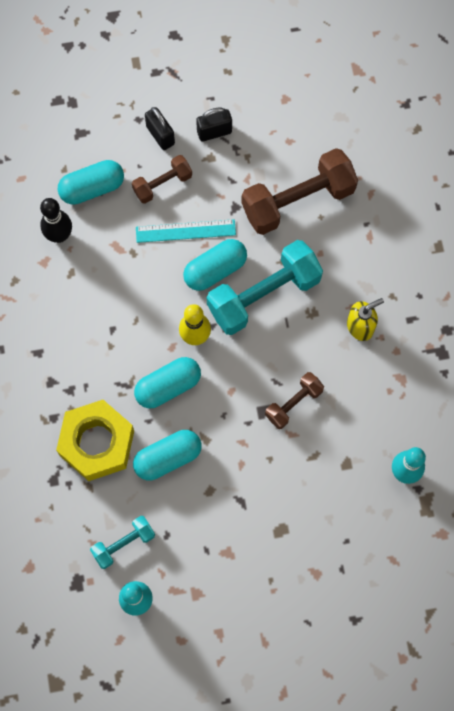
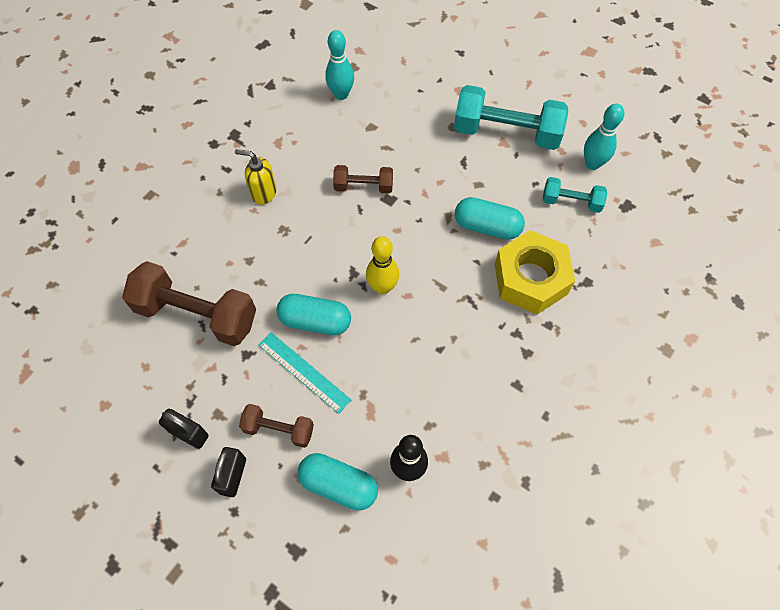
camera: 135 degrees left, 10 degrees down
turquoise capsule [134,357,201,408] -> none
turquoise dumbbell [207,240,323,335] -> turquoise dumbbell moved to [454,85,568,150]

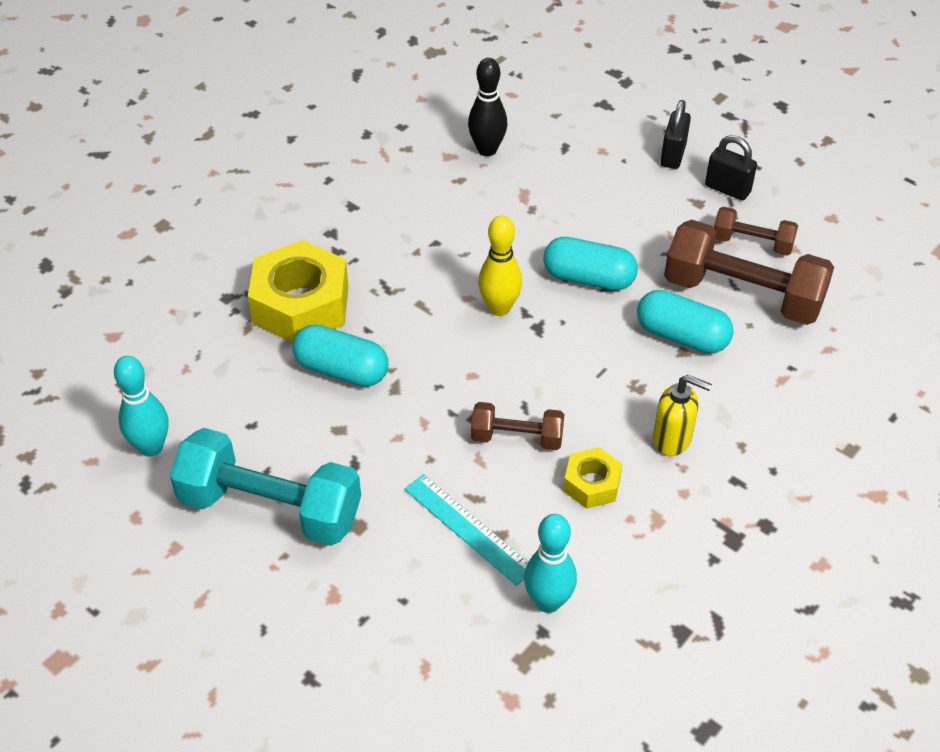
camera: 175 degrees left, 15 degrees down
brown dumbbell [239,404,314,448] -> brown dumbbell moved to [714,207,798,256]
turquoise ruler [258,332,351,414] -> turquoise ruler moved to [405,474,528,586]
turquoise capsule [298,453,378,510] -> turquoise capsule moved to [637,290,734,353]
turquoise dumbbell [543,177,607,213] -> none
none -> yellow nut [563,447,622,509]

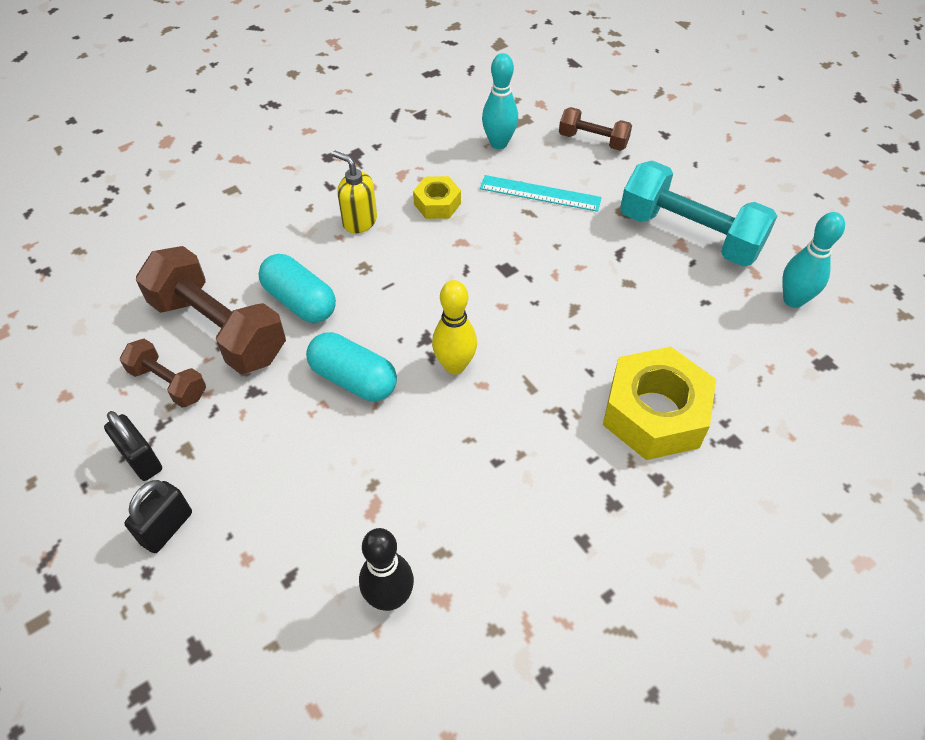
camera: 165 degrees left, 5 degrees up
turquoise capsule [292,325,388,387] -> none
turquoise ruler [405,474,528,586] -> turquoise ruler turned 45 degrees counterclockwise [480,175,602,212]
brown dumbbell [471,402,564,450] -> brown dumbbell moved to [559,107,632,151]

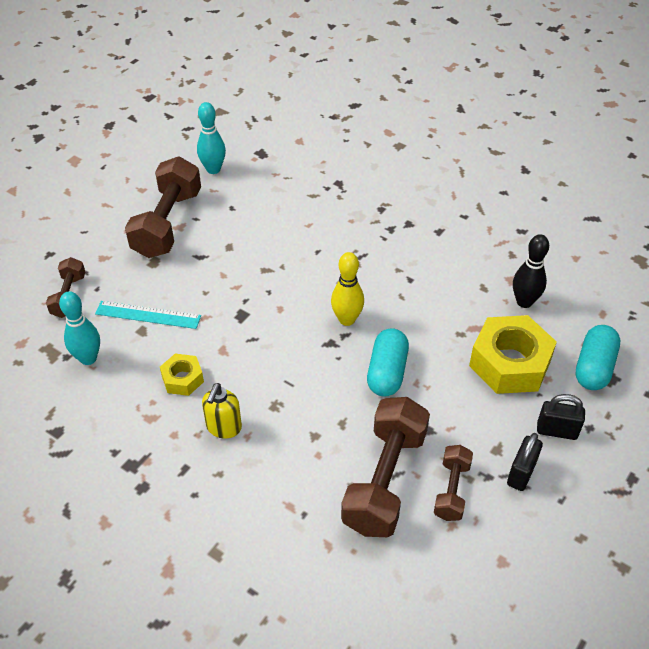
camera: 110 degrees left, 5 degrees down
turquoise capsule [259,254,336,323] -> turquoise capsule moved to [575,325,620,390]
turquoise ruler [480,175,602,212] -> turquoise ruler turned 75 degrees counterclockwise [95,301,201,329]
yellow nut [603,346,716,460] -> yellow nut moved to [469,315,557,394]
turquoise dumbbell [620,160,777,267] -> brown dumbbell [125,157,201,258]

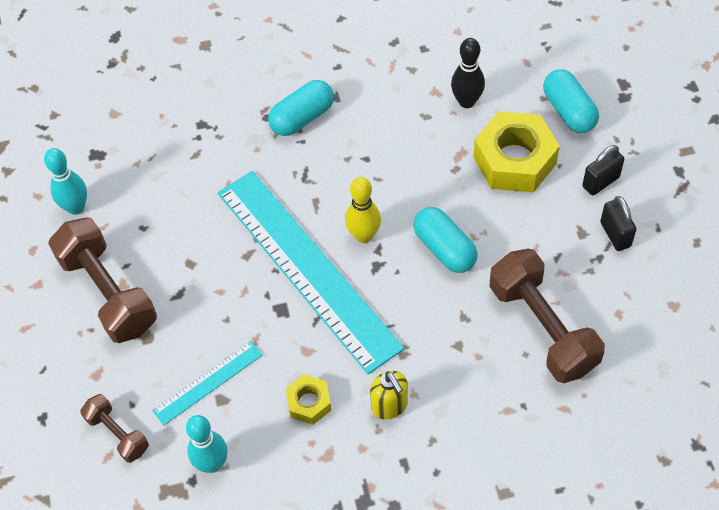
camera: 45 degrees left, 10 degrees up
brown dumbbell [434,445,473,521] -> none
none -> turquoise ruler [218,171,405,374]
none -> turquoise capsule [268,80,334,136]

